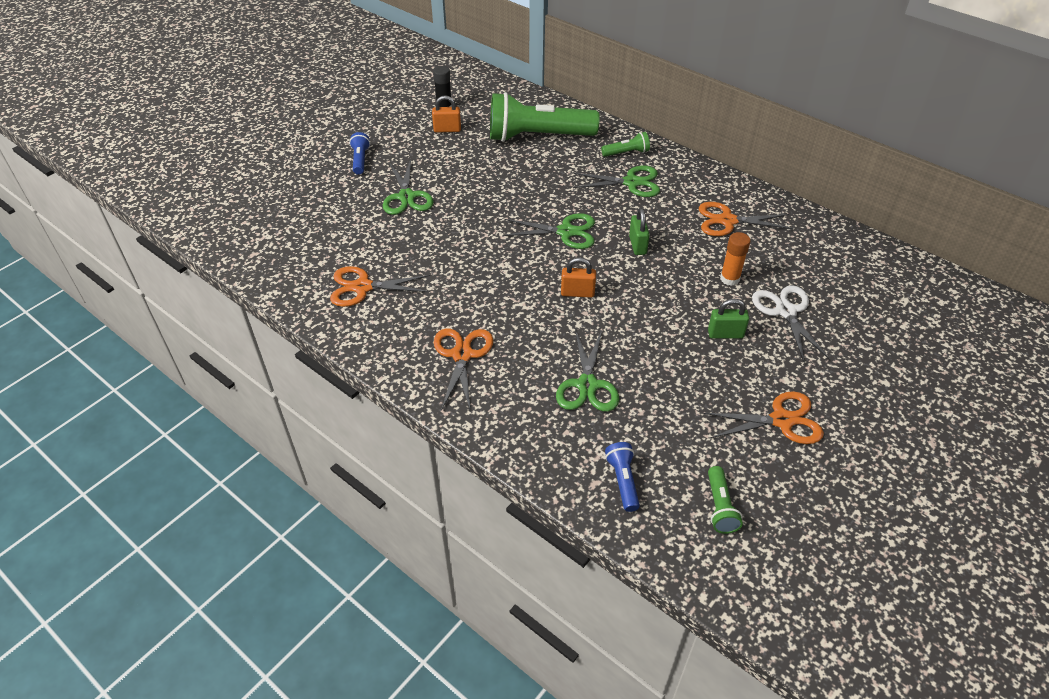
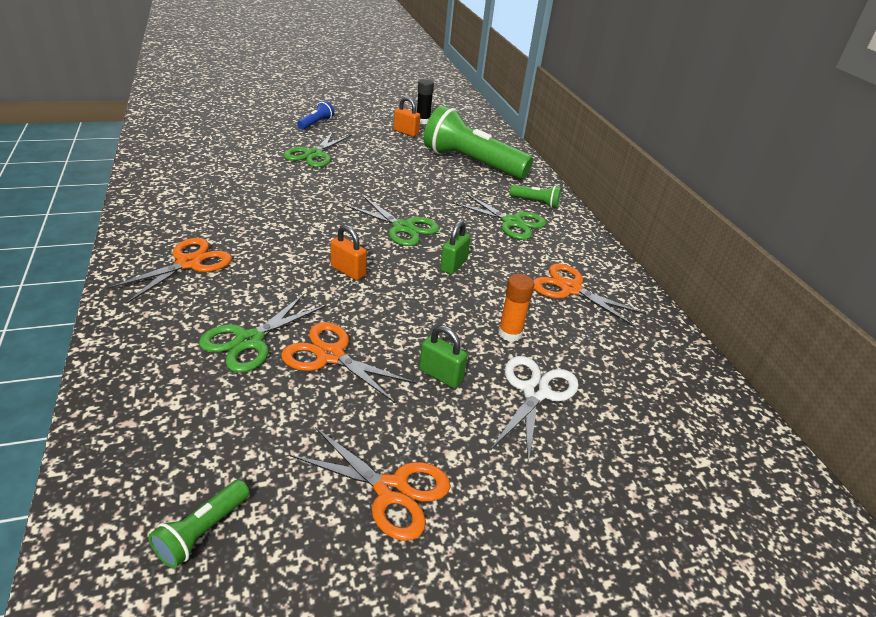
camera: 30 degrees right, 10 degrees down
orange scissors [330,266,431,307] -> orange scissors moved to [281,322,415,403]
blue flashlight [605,442,640,512] -> none

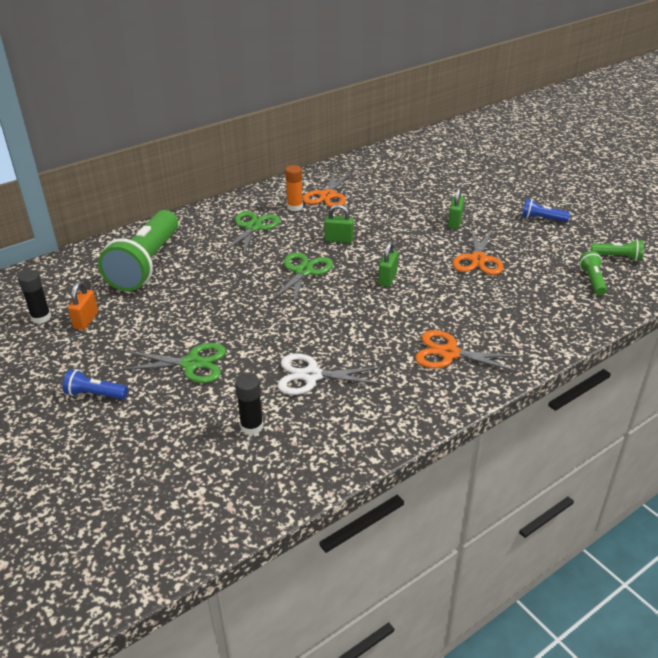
camera: 105 degrees left, 0 degrees up
green scissors [199,293,326,373] -> none
orange scissors [290,427,450,541] -> blue flashlight [522,199,570,222]
orange padlock [330,225,367,280] -> green padlock [378,241,398,287]
white scissors [491,356,579,464] -> white scissors moved to [277,353,384,395]
orange glue stick [498,274,534,342] -> orange glue stick moved to [285,165,303,211]
green flashlight [510,185,562,208] -> green flashlight moved to [579,251,607,295]
none -> black glue stick [235,374,263,435]

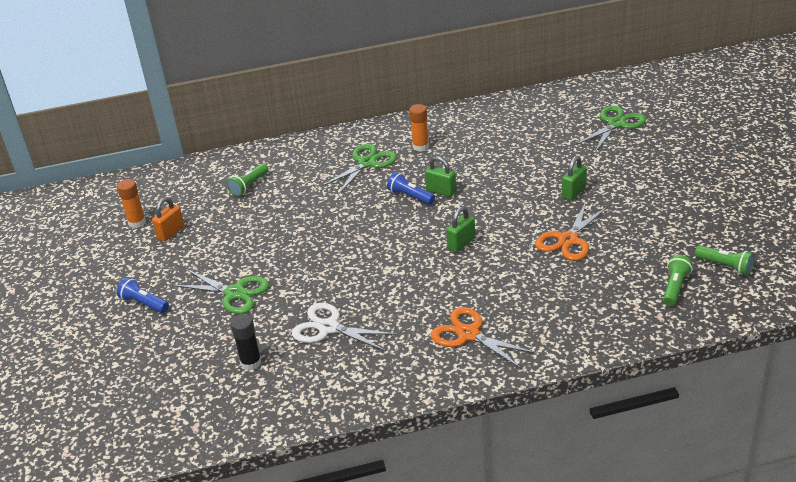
camera: 25 degrees right, 0 degrees up
black glue stick [18,270,51,324] -> orange glue stick [117,179,146,228]
green flashlight [98,210,178,291] -> green flashlight [227,163,269,197], size x0.43
green scissors [270,252,333,306] -> green scissors moved to [576,106,646,152]
orange scissors [303,172,352,207] -> none
blue flashlight [522,199,570,222] -> blue flashlight moved to [387,172,435,205]

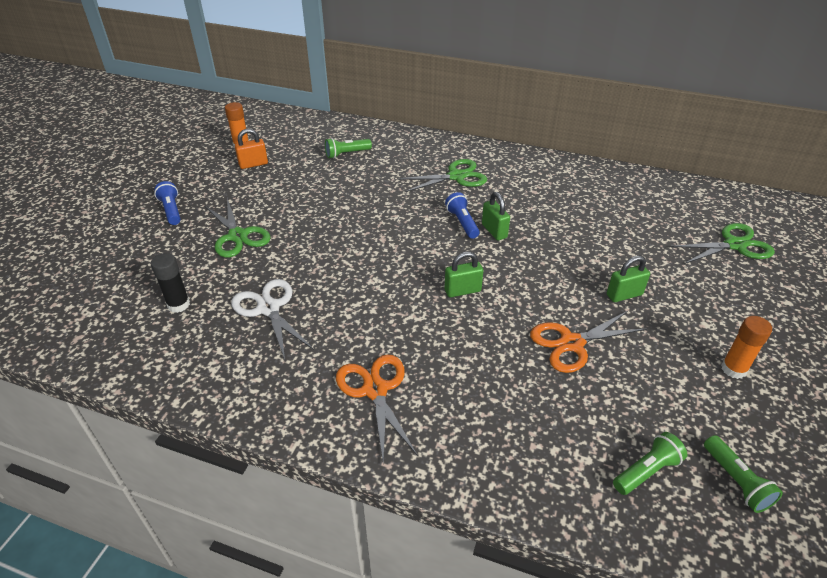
camera: 30 degrees right, 5 degrees up
orange glue stick [409,104,429,151] -> orange glue stick moved to [721,316,772,379]

